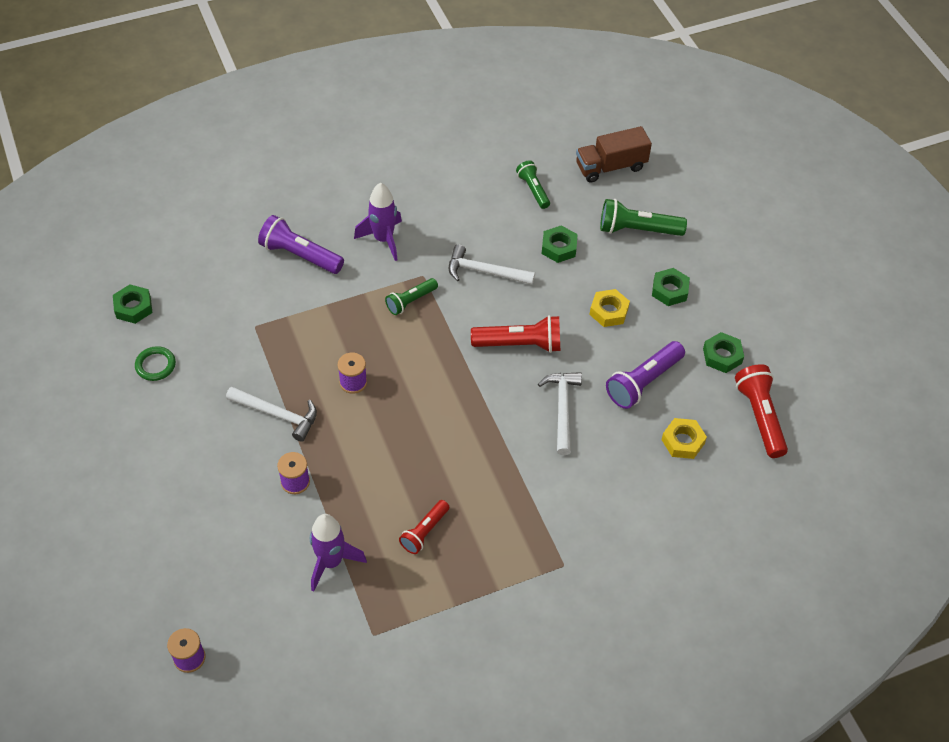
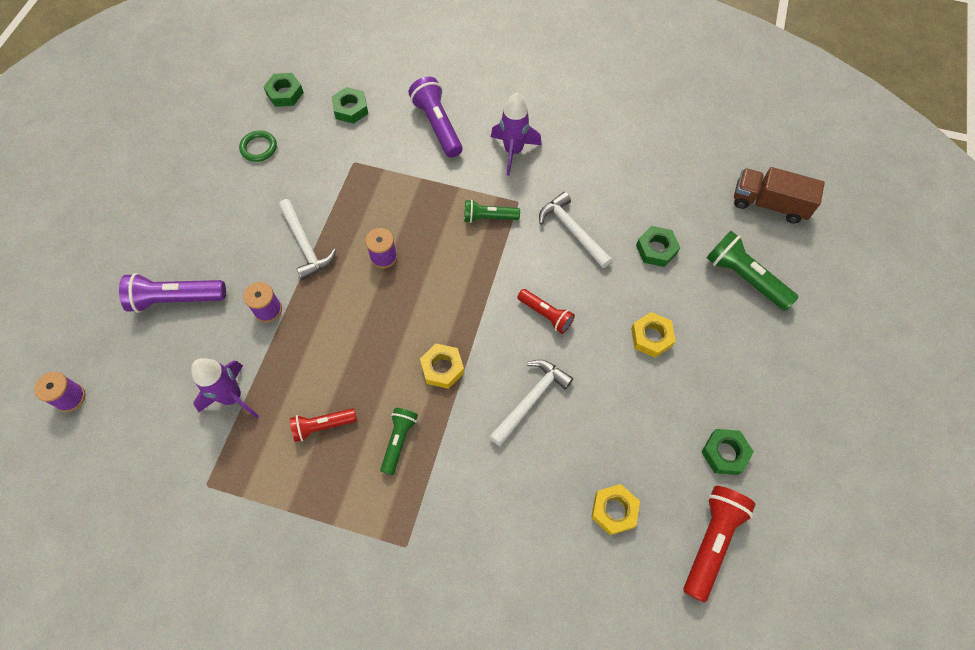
camera: 40 degrees right, 10 degrees up
red flashlight [471,315,560,353] -> red flashlight [517,289,575,334], size x0.63
green flashlight [516,160,550,209] -> green flashlight moved to [380,408,418,475]
purple flashlight [606,341,685,409] -> purple flashlight moved to [119,273,226,313]
green nut [652,268,690,306] -> green nut moved to [332,87,368,124]
none -> yellow nut [420,344,464,389]

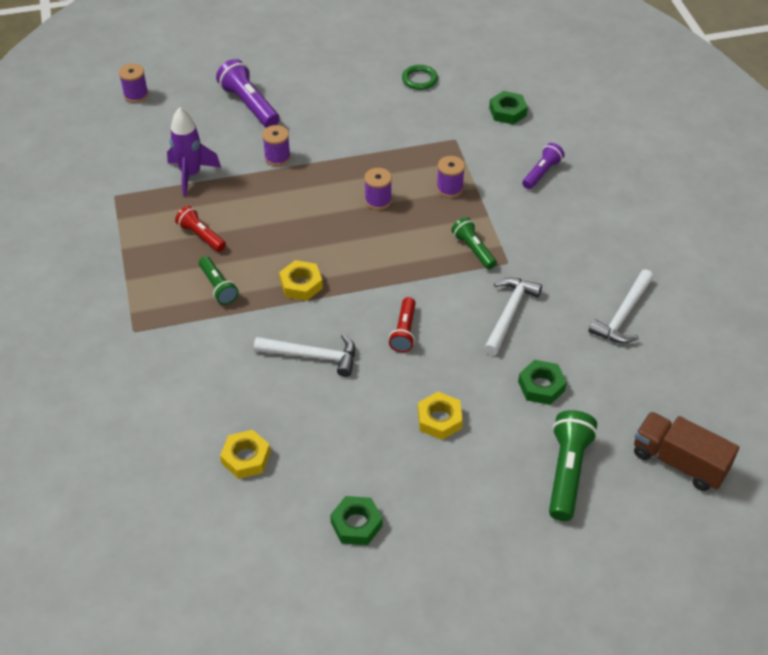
camera: 60 degrees right, 15 degrees down
green nut [263,73,304,107] -> none
white hammer [279,199,336,280] -> white hammer moved to [589,269,654,343]
green flashlight [380,408,418,475] -> green flashlight turned 75 degrees clockwise [199,256,239,305]
purple flashlight [409,76,463,158] -> purple flashlight [522,143,565,189], size x0.63
purple rocket [491,92,542,176] -> none
red flashlight [683,486,755,603] -> none
brown truck [734,167,825,223] -> brown truck turned 45 degrees counterclockwise [634,412,739,491]
none -> purple spool [437,156,465,198]

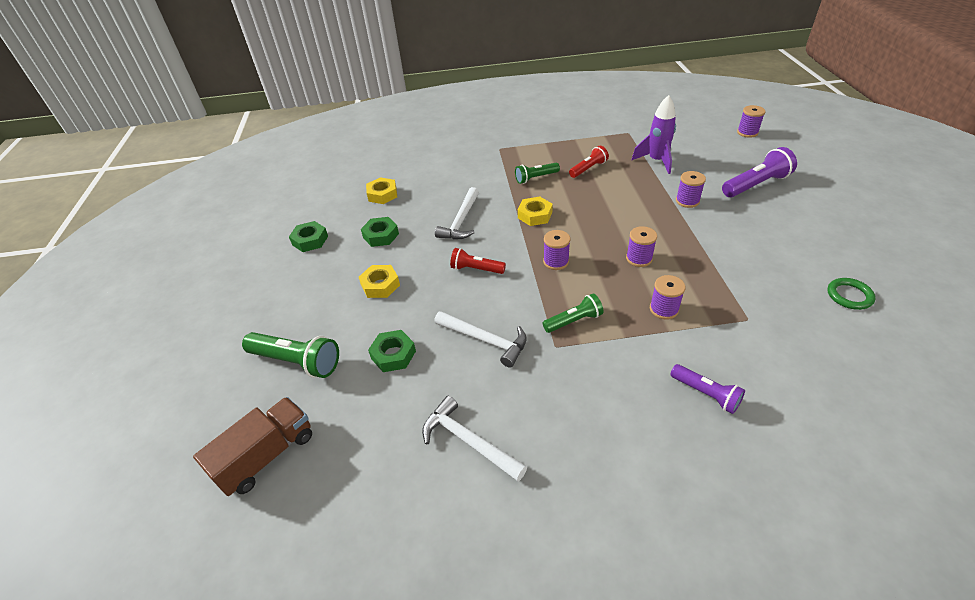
camera: 100 degrees right, 5 degrees down
green nut [489,91,528,125] -> green nut moved to [361,217,399,247]
none -> purple spool [543,230,570,270]

